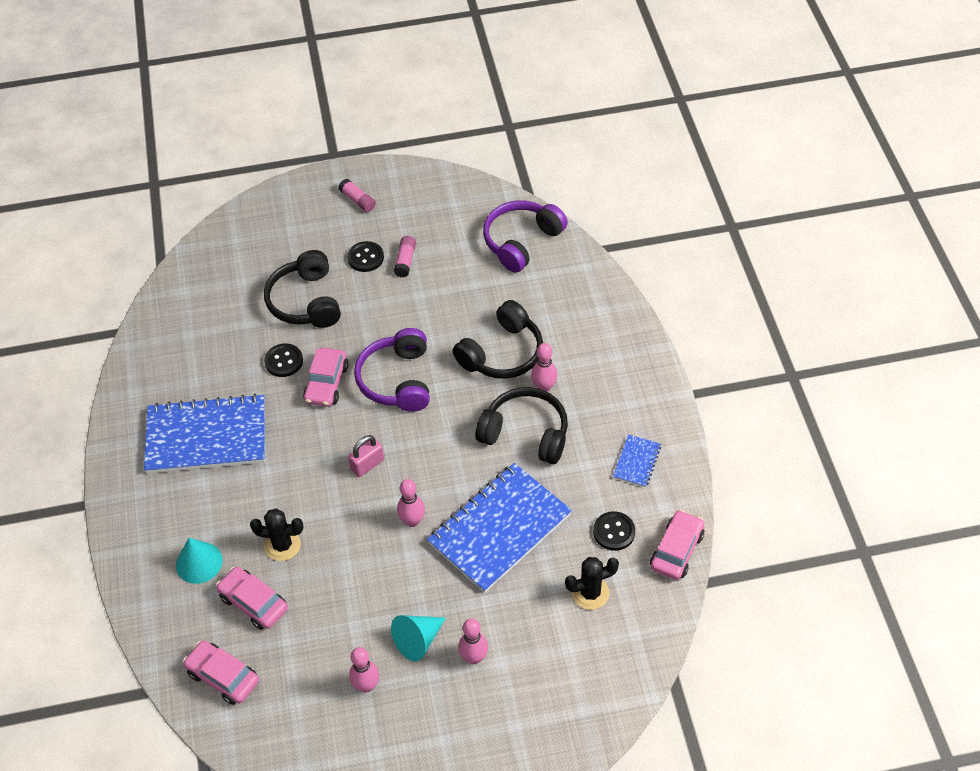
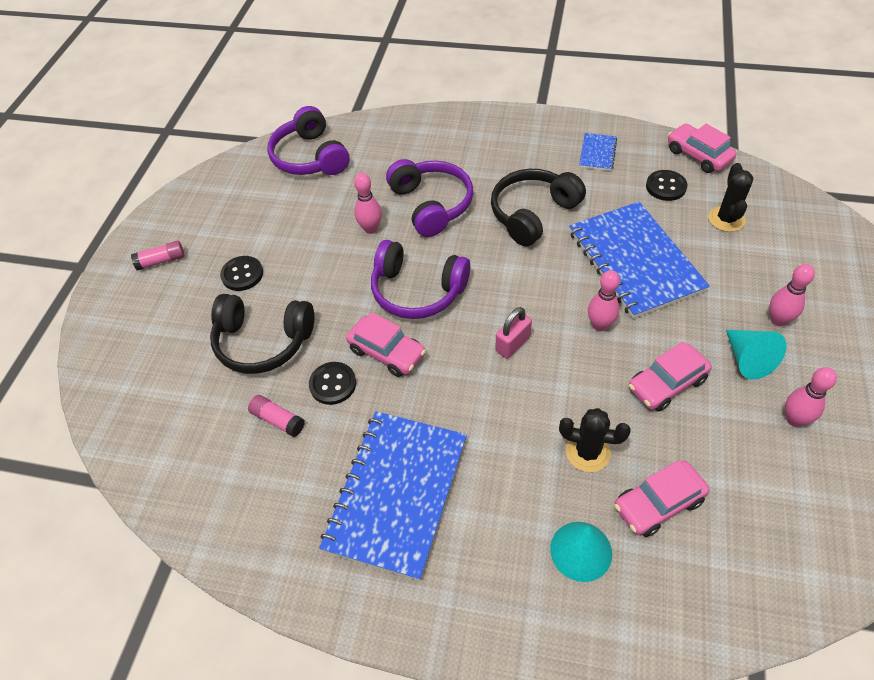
camera: 65 degrees left, 0 degrees up
pink car [183,640,259,705] -> pink car moved to [629,342,712,411]
black cactus [250,508,303,561] -> black cactus turned 75 degrees clockwise [559,408,631,472]
pink padlock [348,435,384,477] -> pink padlock turned 60 degrees clockwise [495,307,532,359]
pink glue stick [394,236,416,278] -> pink glue stick moved to [248,395,305,437]
black headphones [453,300,543,379] -> purple headphones [386,159,473,237]
pink bowling pin [531,343,558,392] -> pink bowling pin moved to [354,173,382,234]
blue notebook [613,434,661,487] -> blue notebook turned 60 degrees clockwise [579,133,617,171]

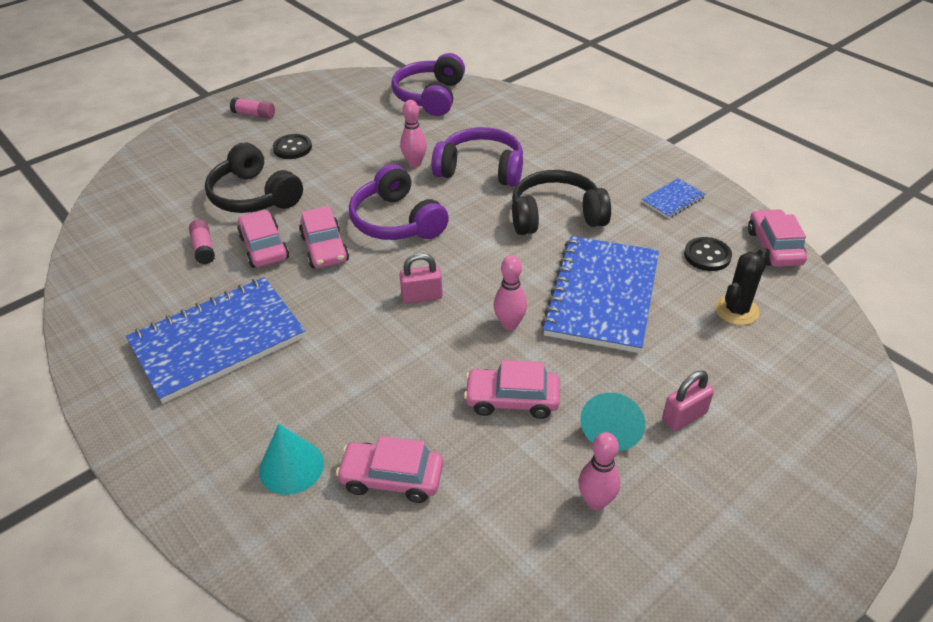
camera: 35 degrees right, 10 degrees down
black button [309,362,356,405] -> pink car [237,210,289,268]
purple headphones [386,159,473,237] -> purple headphones turned 90 degrees counterclockwise [431,127,523,187]
black cactus [559,408,631,472] -> none
pink bowling pin [769,264,815,326] -> pink padlock [662,371,714,431]

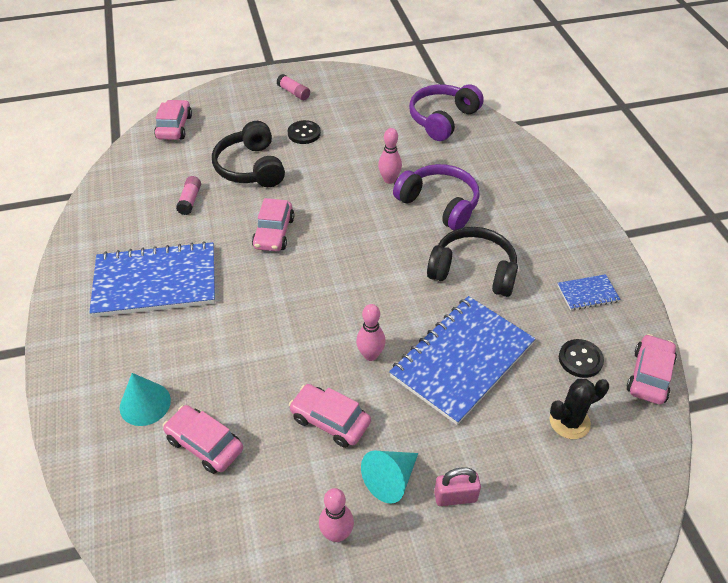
camera: 25 degrees right, 5 degrees up
pink car [237,210,289,268] -> pink car moved to [154,100,192,140]
purple headphones [349,164,449,240] -> none
pink padlock [399,253,443,304] -> none

